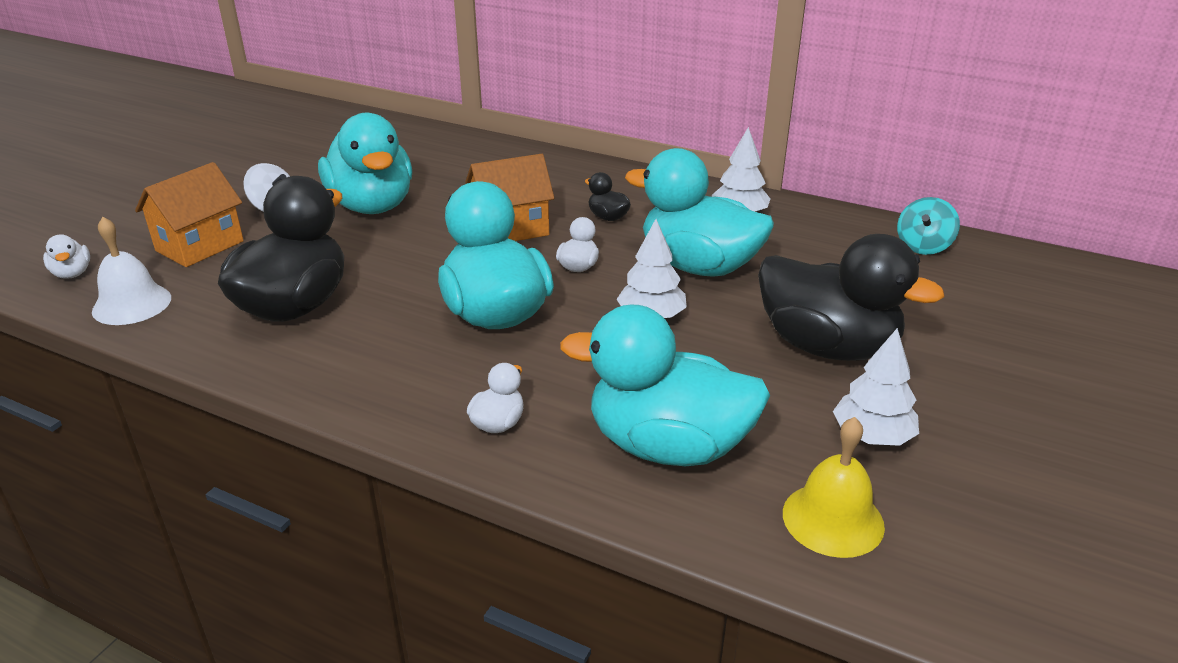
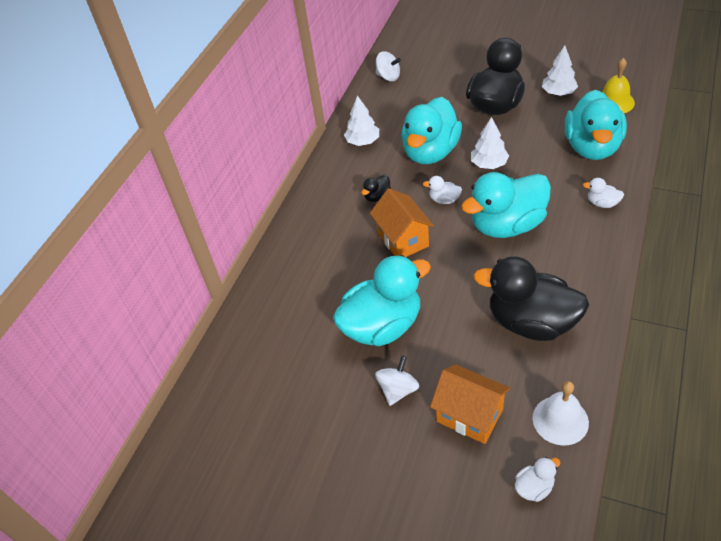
camera: 90 degrees left, 15 degrees up
turquoise spinning top [897,197,960,255] -> white spinning top [376,51,401,81]

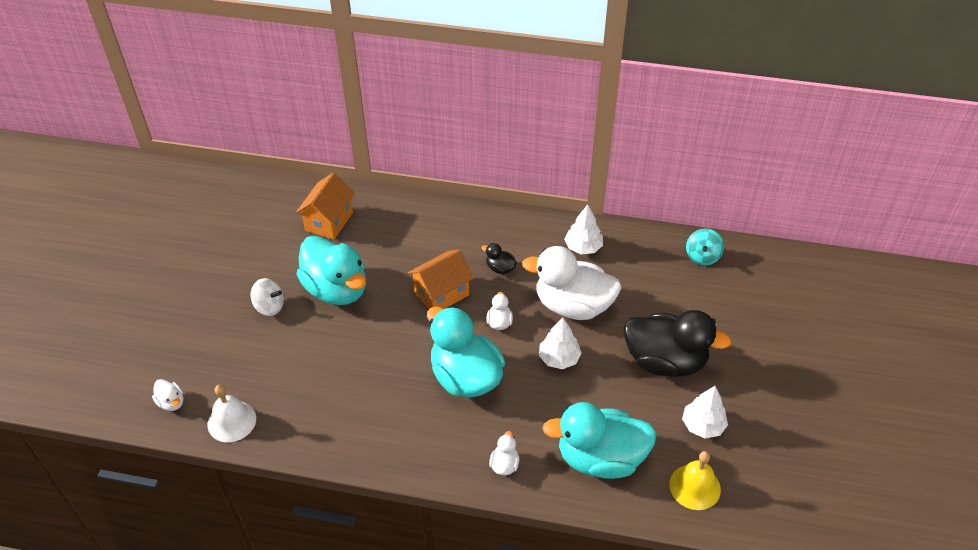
camera: 75 degrees right, 0 degrees up
white spinning top [376,51,401,81] -> turquoise spinning top [686,229,724,265]
turquoise duck [401,97,462,164] -> white duck [522,246,621,320]
orange house [430,364,510,444] -> orange house moved to [296,173,355,240]
black duck [473,256,589,341] -> none

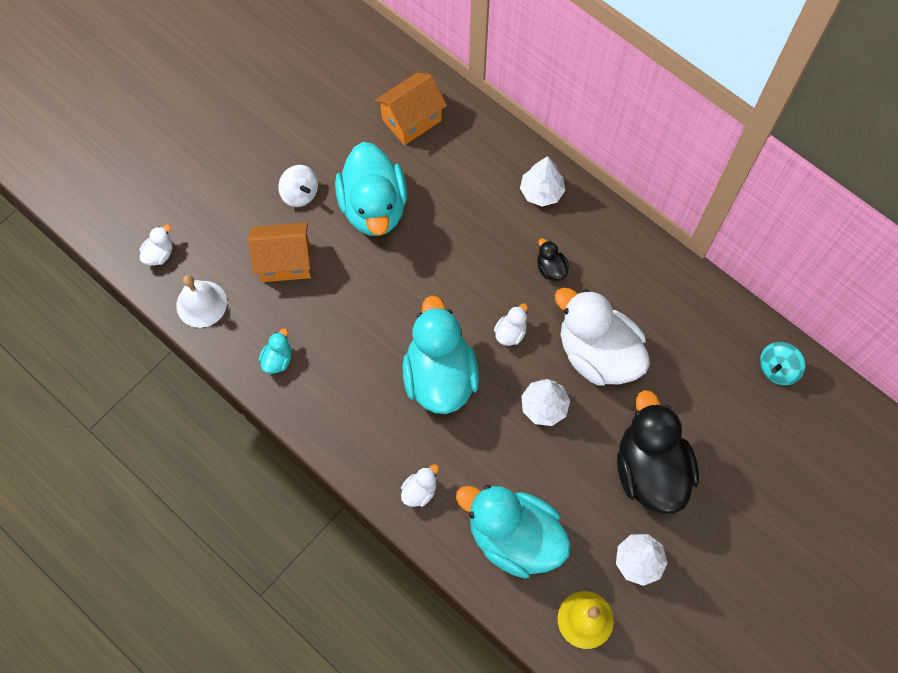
camera: 30 degrees right, 20 degrees up
white duck [152,379,183,411] -> white duck turned 135 degrees counterclockwise [140,224,173,266]
orange house [408,249,474,309] -> orange house moved to [248,222,311,282]
white tree [564,205,603,254] -> white tree moved to [520,156,566,207]
black duck [624,310,731,377] -> black duck turned 150 degrees counterclockwise [617,390,699,513]
none -> turquoise duck [259,328,292,374]

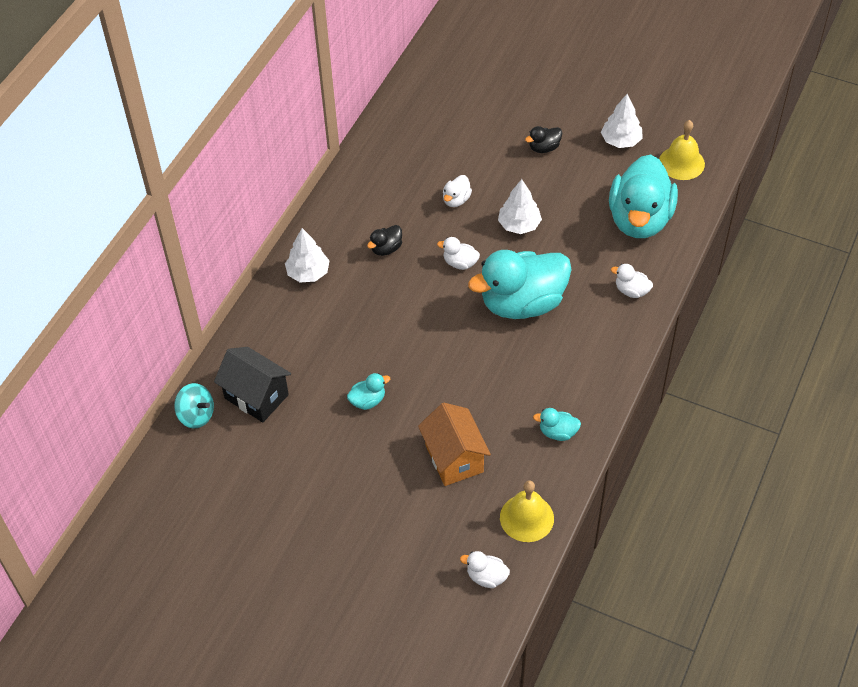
camera: 105 degrees left, 15 degrees down
white bell [176,275,227,328] -> yellow bell [500,481,554,542]
white spinning top [278,165,318,207] -> none
turquoise duck [335,142,407,236] -> turquoise duck [347,373,390,410], size x0.41
orange house [375,72,447,145] -> black house [214,347,291,422]
white duck [555,288,650,385] -> white duck [443,175,472,207], size x0.41
black duck [617,390,699,513] -> black duck [525,126,562,153], size x0.41
turquoise spinning top [760,342,805,385] -> turquoise spinning top moved to [174,383,214,428]

